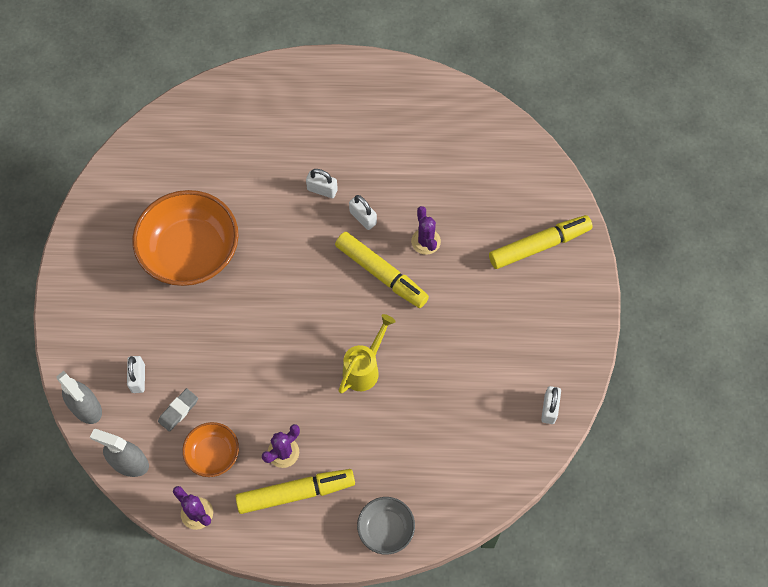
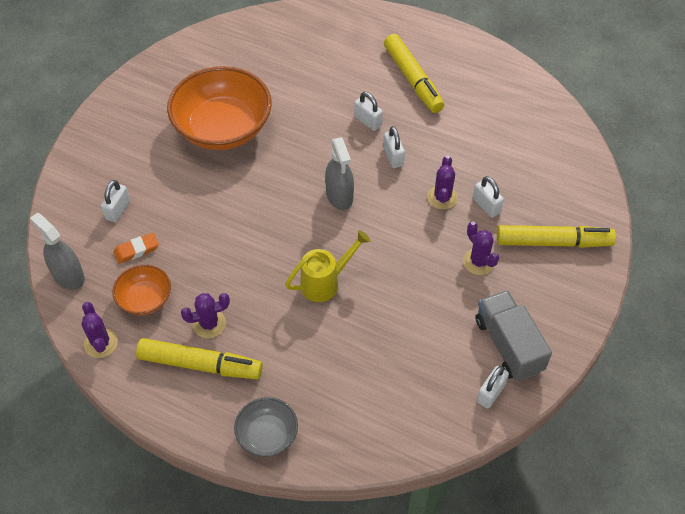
camera: 25 degrees right, 10 degrees down
grey spray bottle [56,371,102,424] -> grey spray bottle moved to [325,137,354,210]
grey eraser [158,388,198,432] -> orange eraser [113,233,159,264]
yellow marker [335,232,429,308] -> yellow marker moved to [384,34,444,113]
none -> purple cactus [463,221,499,275]
none -> white padlock [473,176,504,218]
none -> grey truck [475,290,552,381]

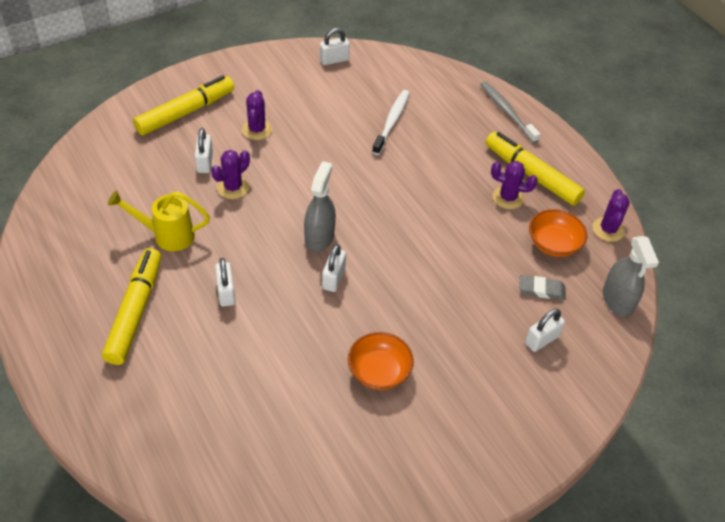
camera: 150 degrees left, 5 degrees down
orange eraser [113,233,159,264] -> grey eraser [519,275,565,300]
orange bowl [167,66,272,150] -> orange bowl [348,332,414,390], size x0.50
grey bowl [234,397,298,457] -> grey toothbrush [480,81,540,143]
yellow watering can [285,230,371,302] -> yellow watering can moved to [108,190,210,251]
white padlock [383,126,405,168] -> white padlock moved to [322,244,346,292]
grey truck [475,290,552,381] -> none
yellow marker [497,225,616,248] -> yellow marker turned 105 degrees clockwise [133,75,234,136]
none -> white toothbrush [372,90,409,155]

